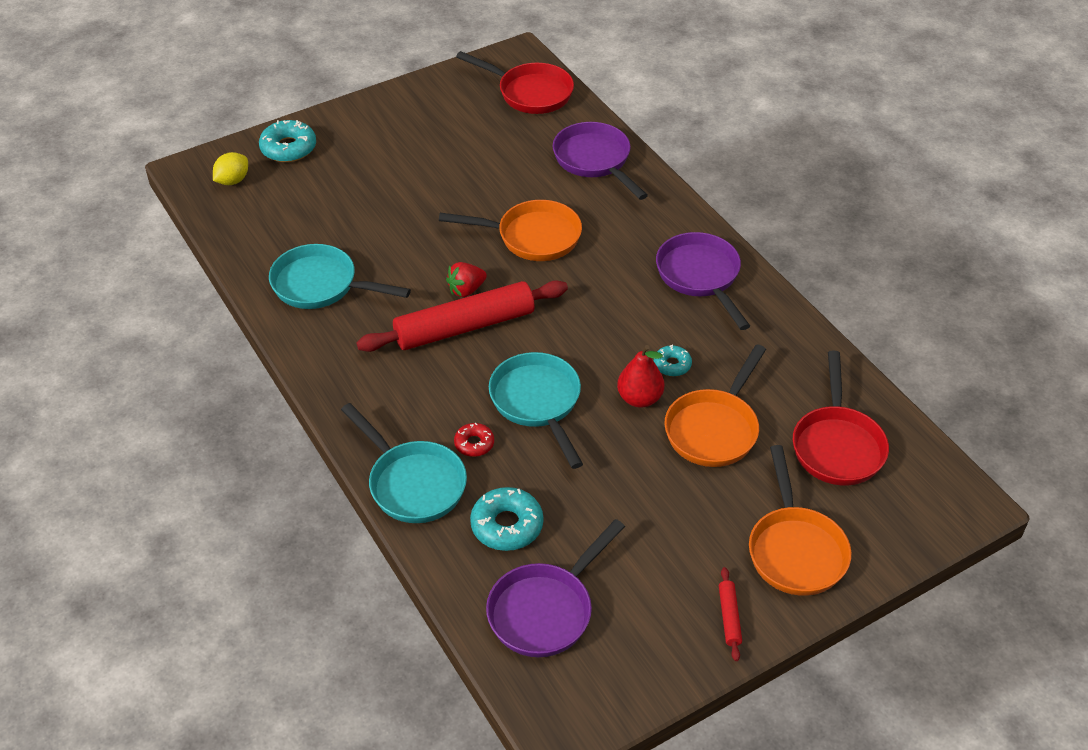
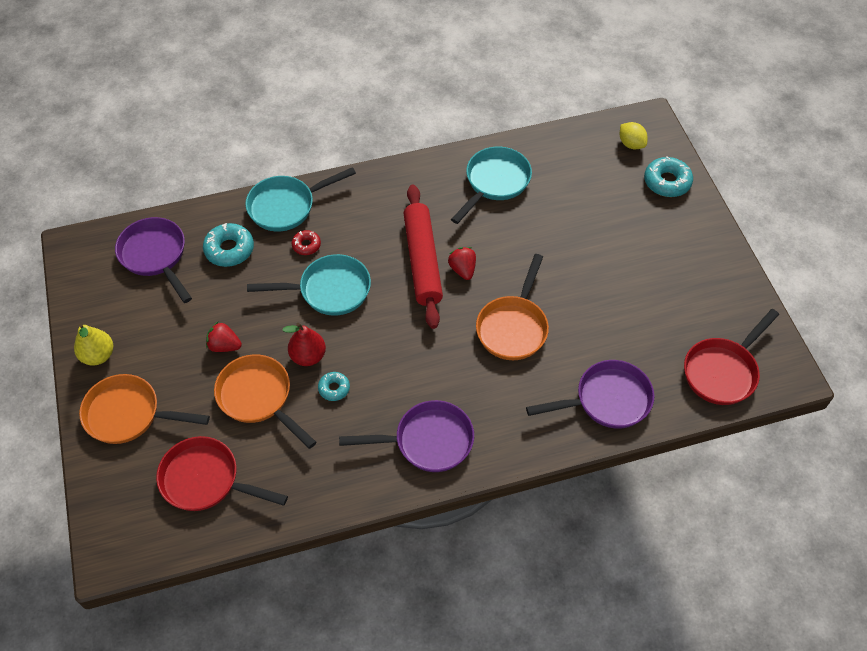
camera: 105 degrees right, 10 degrees up
red rolling pin [719,567,742,661] -> yellow pear [74,323,113,365]
none -> red strawberry [206,322,242,352]

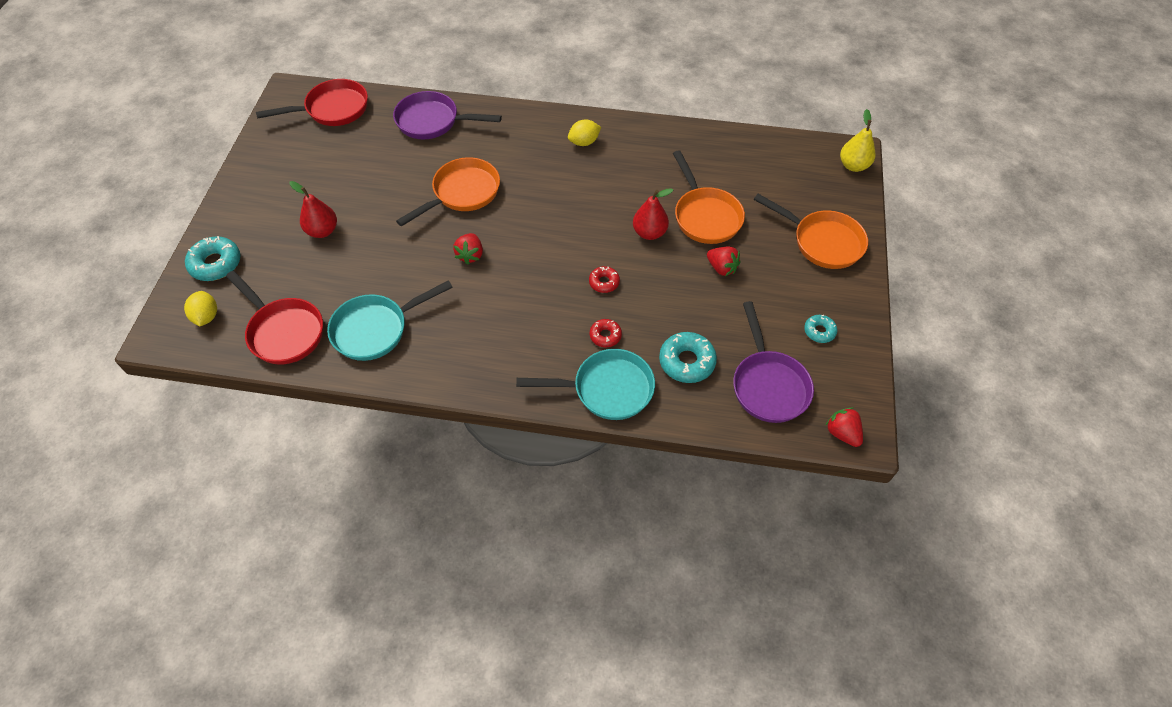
camera: 155 degrees left, 0 degrees up
yellow pear [74,323,113,365] -> yellow pear moved to [840,109,875,172]
red pan [156,436,288,511] -> red pan moved to [226,271,323,364]
turquoise pan [247,254,371,316] -> red donut [589,266,620,293]
turquoise donut [318,372,350,401] -> turquoise donut moved to [804,315,837,343]
purple pan [339,400,474,472] -> yellow lemon [568,119,601,146]
red rolling pin [404,184,443,329] -> none
none -> red pear [289,181,337,238]
none -> red strawberry [825,407,863,447]

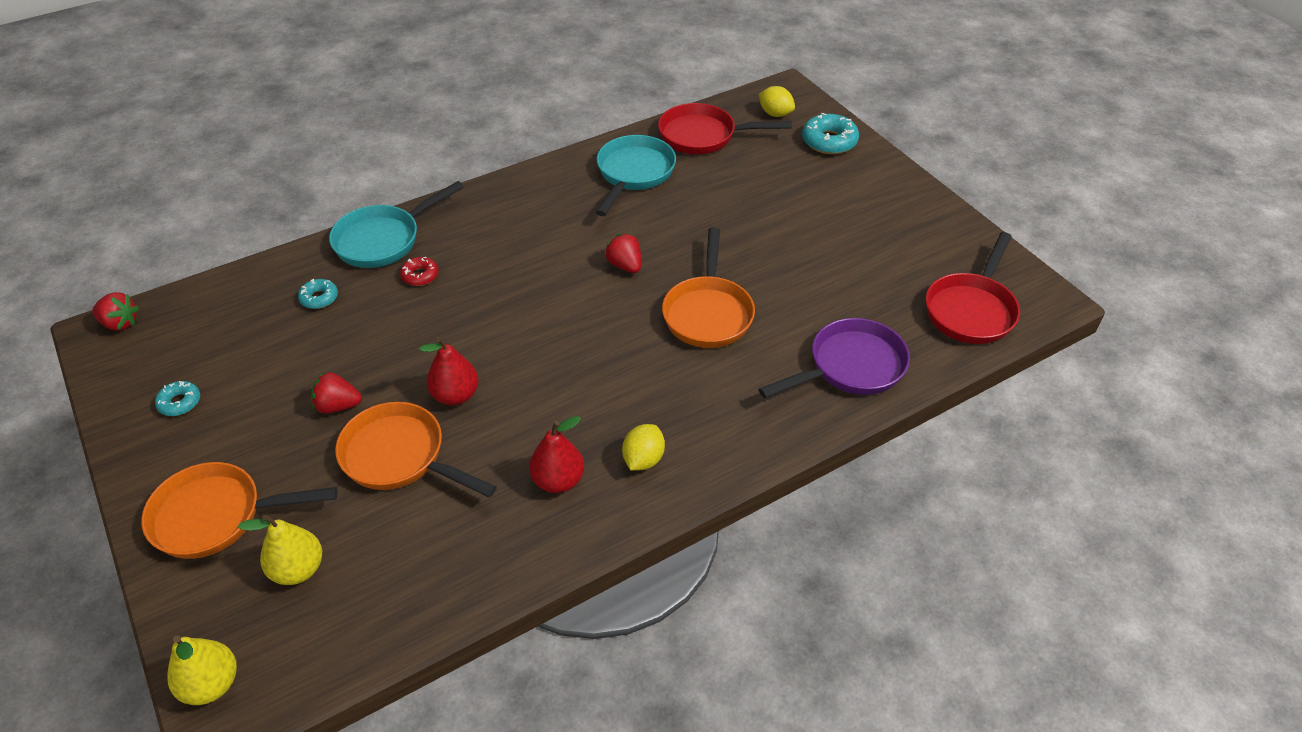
camera: 140 degrees right, 10 degrees down
red pear [289,181,337,238] -> red pear moved to [529,416,584,493]
red donut [589,266,620,293] -> none
turquoise donut [659,332,717,383] -> turquoise donut [298,279,338,309], size x0.58
purple pan [733,301,814,423] -> none
none -> yellow pear [238,515,322,585]

